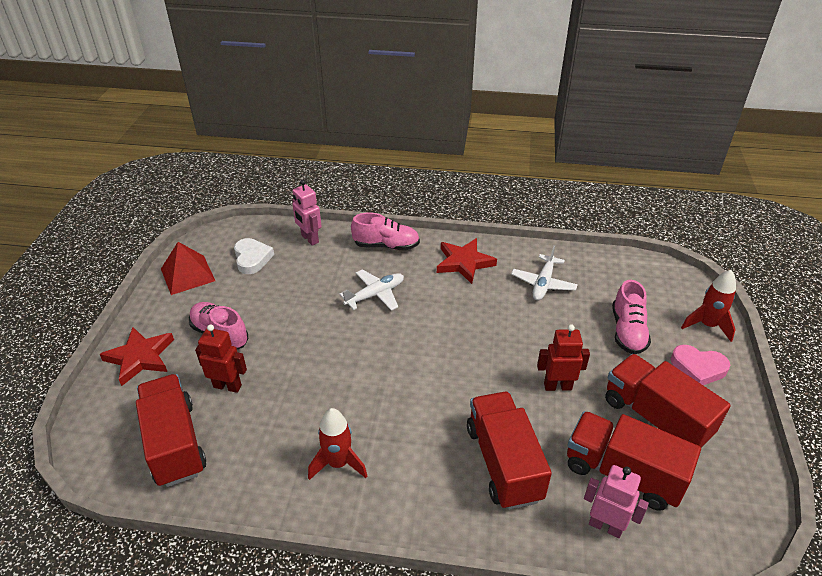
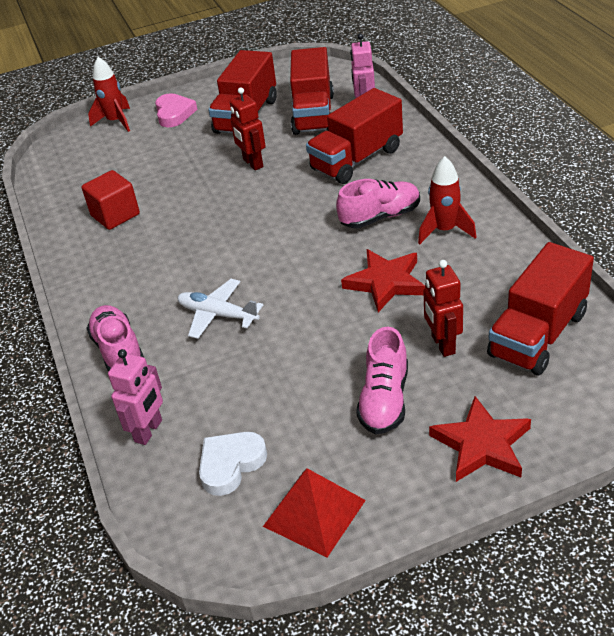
camera: 115 degrees left, 0 degrees up
red star [437,238,497,284] -> red star moved to [341,249,425,312]
white plane [511,245,578,301] -> red cube [82,170,140,230]
pink shoe [612,280,651,354] -> pink shoe moved to [336,179,420,228]

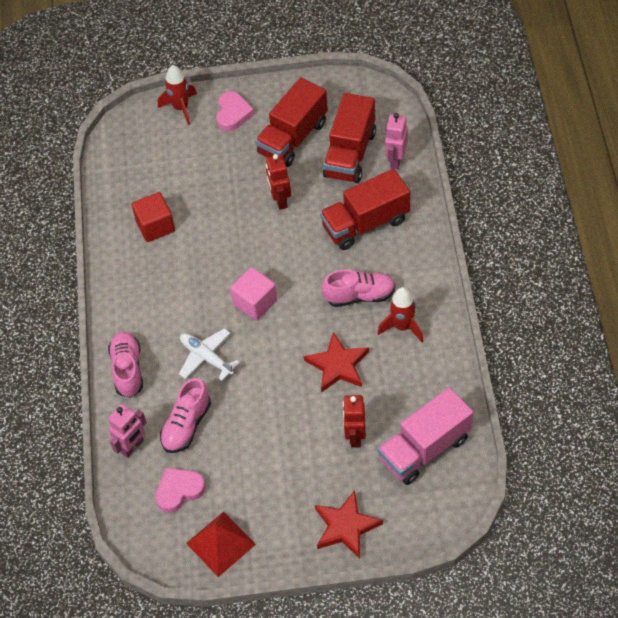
camera: 15 degrees right, 15 degrees up
white heart [199,432,267,496] -> pink heart [155,468,205,513]
pink shoe [356,327,408,434] -> pink shoe moved to [160,378,211,453]
red truck [487,242,594,375] -> pink truck [378,387,473,485]
none -> pink cube [230,267,277,321]

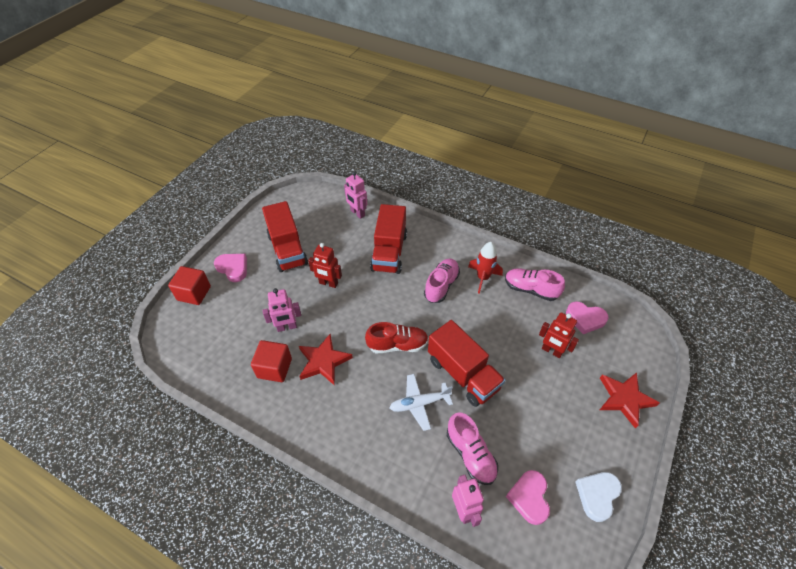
camera: 60 degrees left, 5 degrees down
pink shoe [108,332,143,398] -> pink shoe moved to [505,268,565,301]
red rocket [158,65,197,125] -> red cube [168,266,211,305]
red pyramid [186,511,256,577] -> white heart [575,472,622,522]
pink cube [230,267,277,321] -> red shoe [365,322,429,353]
red star [304,332,369,393] -> red star moved to [299,334,353,386]
red truck [323,93,376,183] -> red truck moved to [428,320,505,407]
pink truck [378,387,473,485] -> pink heart [566,301,608,334]
none -> pink robot [263,288,301,332]

